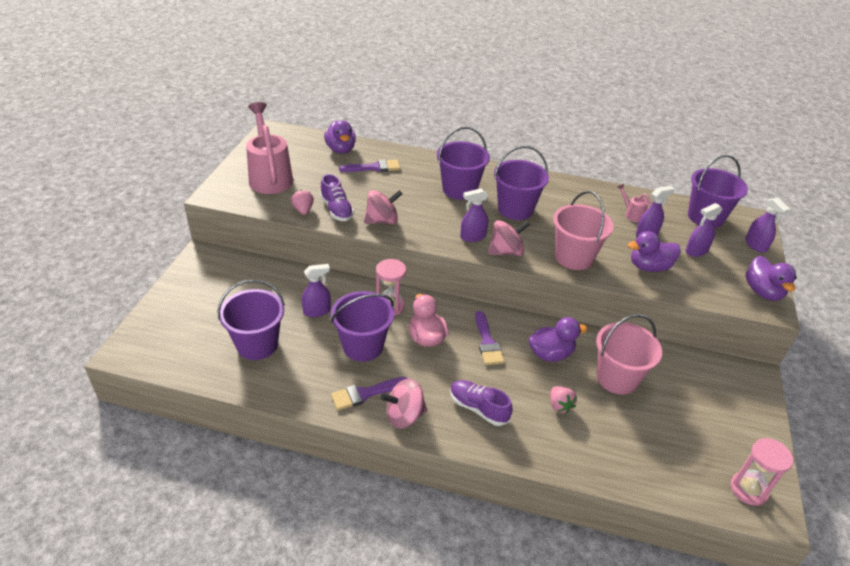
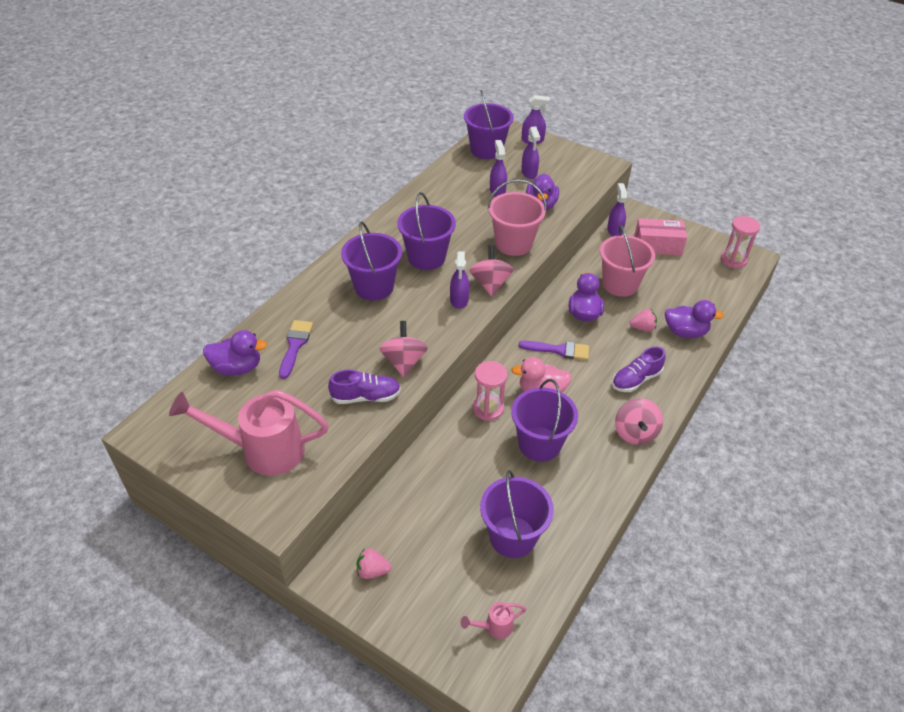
camera: 70 degrees left, 5 degrees up
pink strawberry [291,189,314,215] -> pink strawberry moved to [357,548,391,579]
purple spray bottle [302,264,331,317] -> purple spray bottle moved to [607,183,627,236]
purple brush [331,377,408,411] -> none
pink watering can [617,184,652,222] -> pink watering can moved to [461,602,526,639]
purple duck [745,256,797,301] -> purple duck moved to [665,300,724,338]
none -> pink box [634,218,687,255]

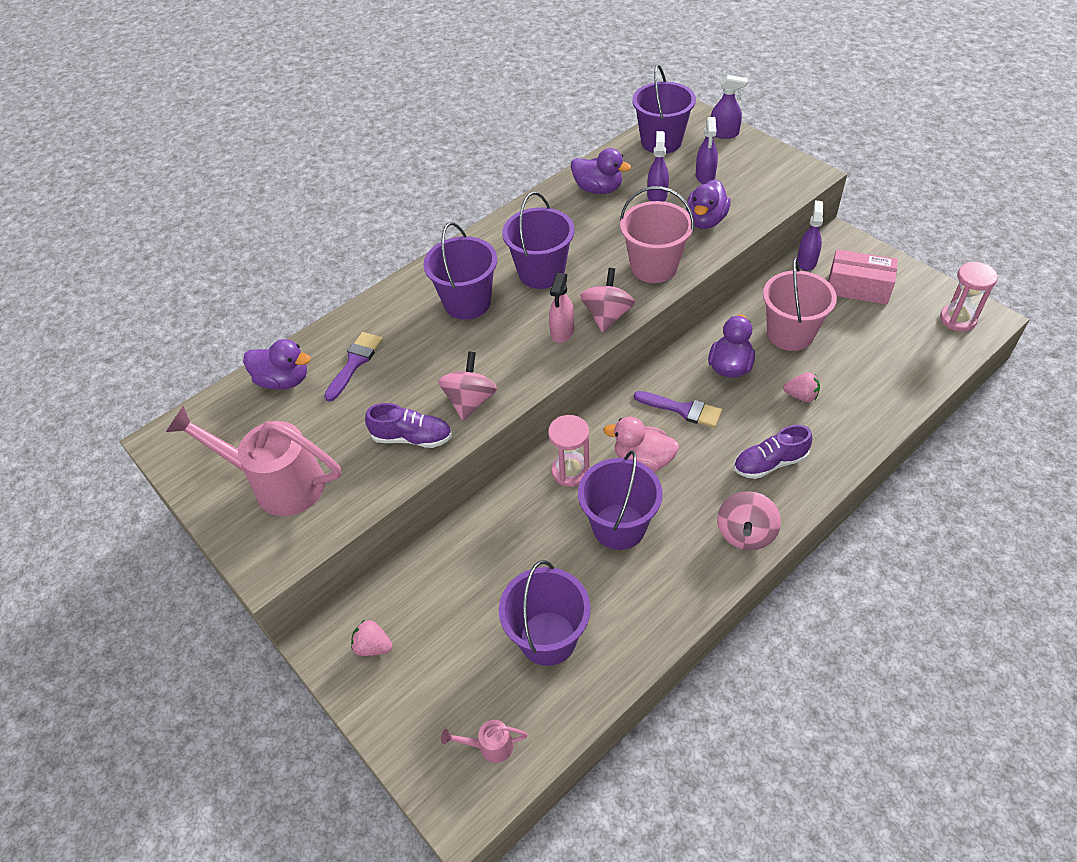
camera: 20 degrees right, 5 degrees up
purple spray bottle [450,251,470,309] -> pink spray bottle [549,273,574,343]
purple duck [665,300,724,338] -> purple duck moved to [571,148,631,194]

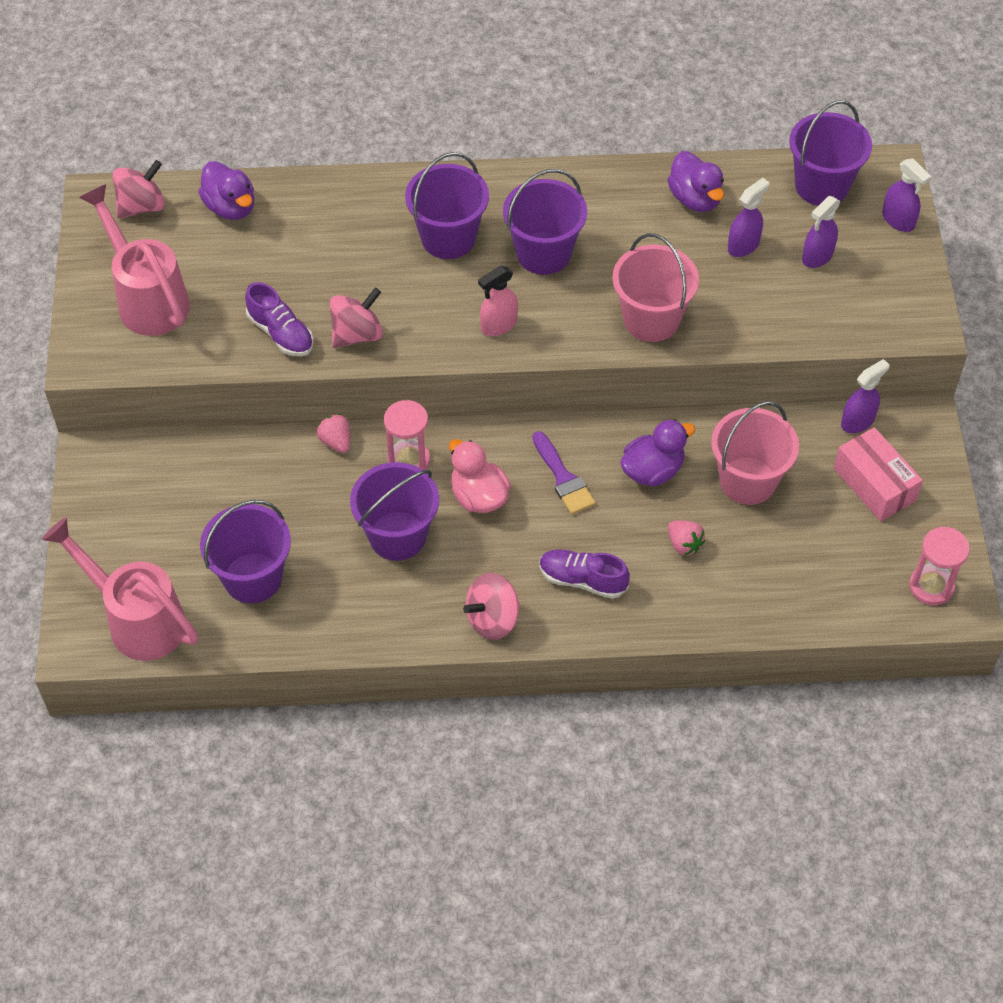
camera: 35 degrees right, 5 degrees up
purple brush [324,332,383,402] -> none
pink strawberry [351,620,393,656] -> pink strawberry moved to [317,414,350,453]
pink watering can [441,720,528,763] -> pink watering can [42,517,198,661], size x2.34
pink spinning top [580,268,635,333] -> pink spinning top moved to [112,160,165,218]
purple duck [686,179,731,229] -> none

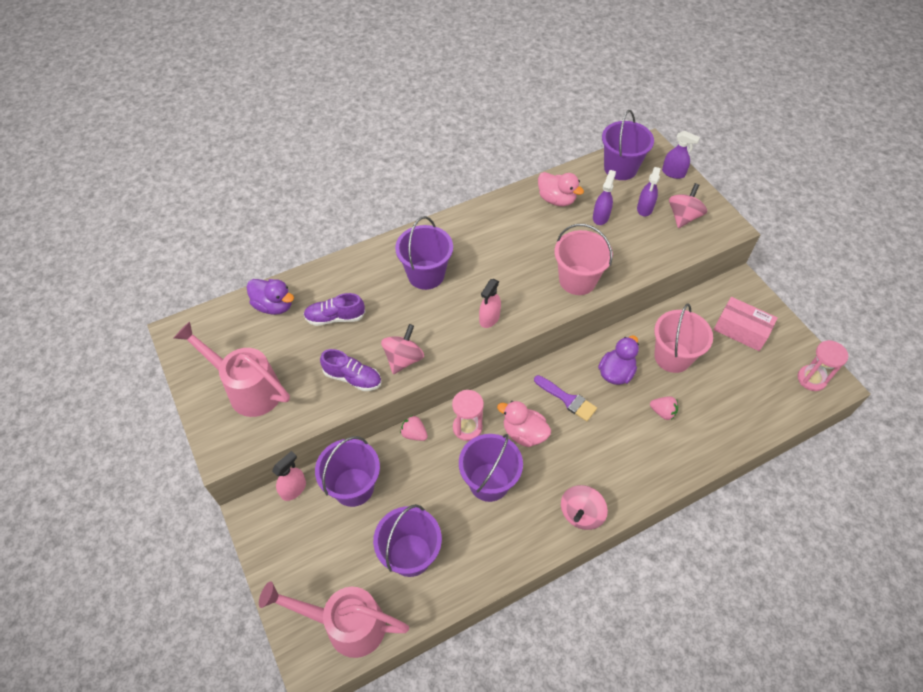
camera: 25 degrees left, 0 degrees up
pink spinning top [112,160,165,218] -> pink spinning top moved to [669,183,707,228]
purple bucket [503,169,587,275] -> purple bucket moved to [315,436,380,507]
purple shoe [540,550,630,599] -> purple shoe moved to [303,293,366,326]
purple duck [667,151,724,212] -> pink duck [538,172,584,206]
purple spray bottle [841,359,890,433] -> none
none -> pink spray bottle [272,451,306,501]

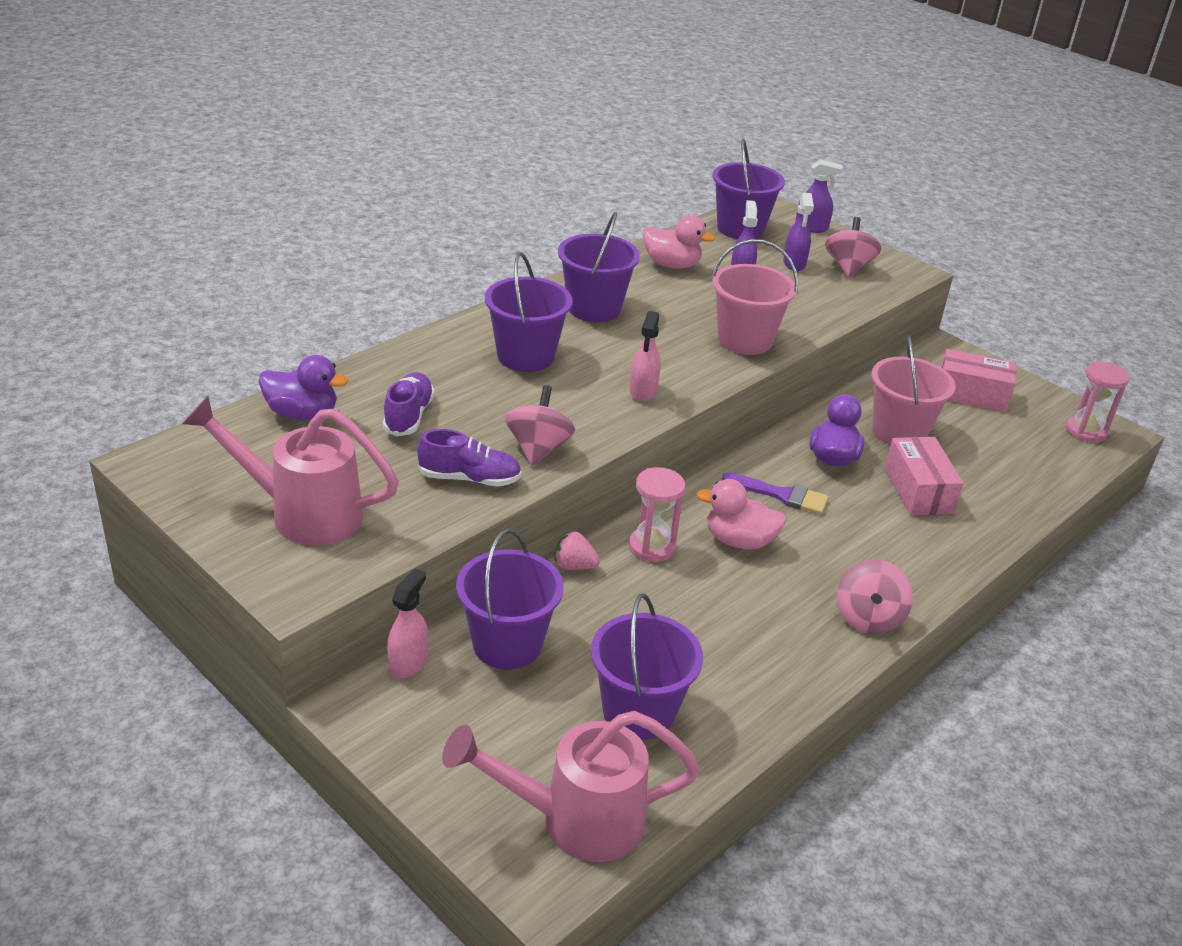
camera: 20 degrees left, 20 degrees down
purple shoe [303,293,366,326] -> purple shoe turned 120 degrees clockwise [383,372,435,437]
purple bucket [459,434,523,502] -> purple bucket moved to [558,212,640,322]
pink strawberry [650,396,678,420] -> pink box [885,437,964,516]

